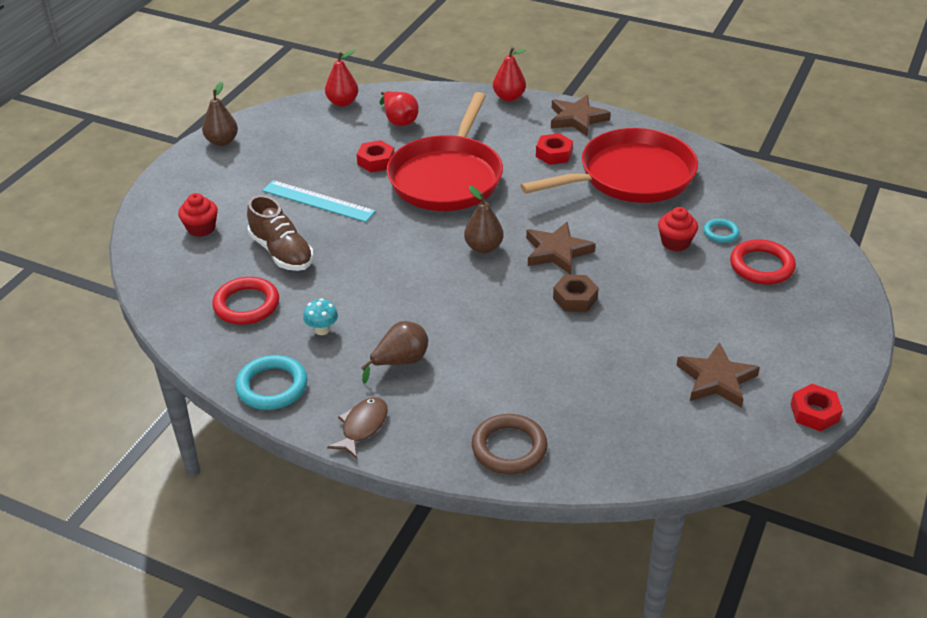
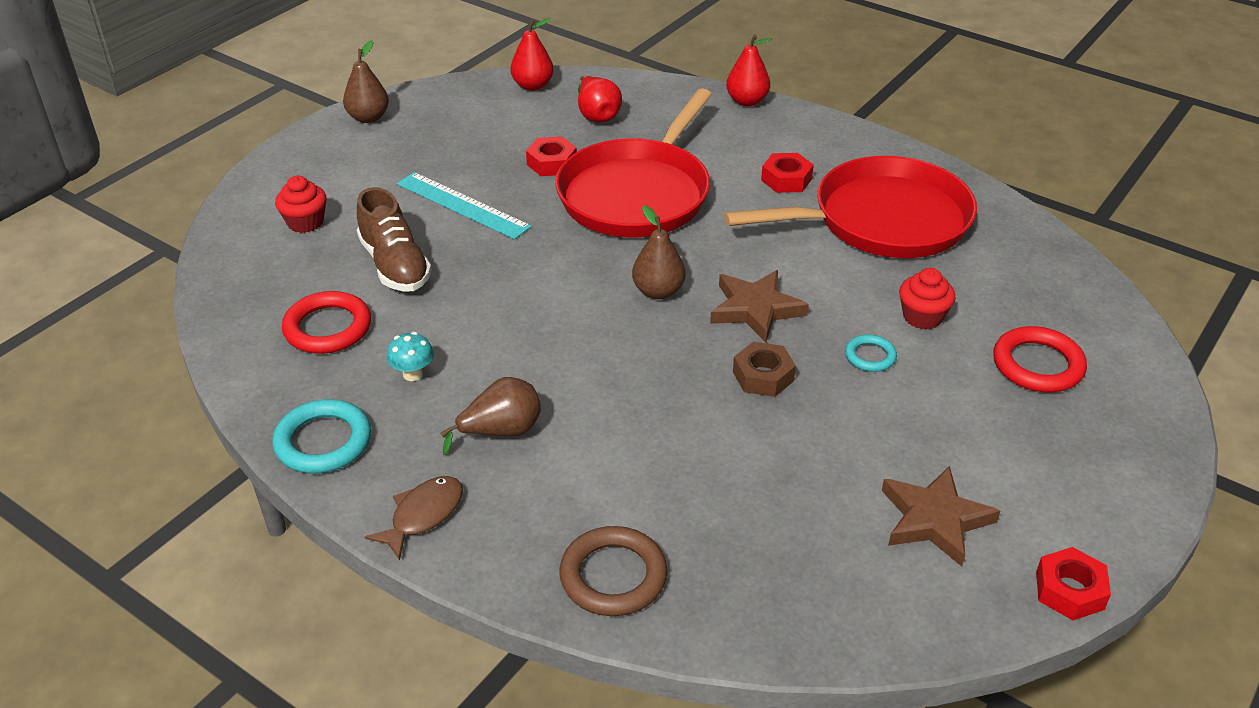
camera: 10 degrees right, 0 degrees up
brown star [551,95,611,136] -> none
turquoise ring [704,219,739,243] -> turquoise ring moved to [845,334,897,372]

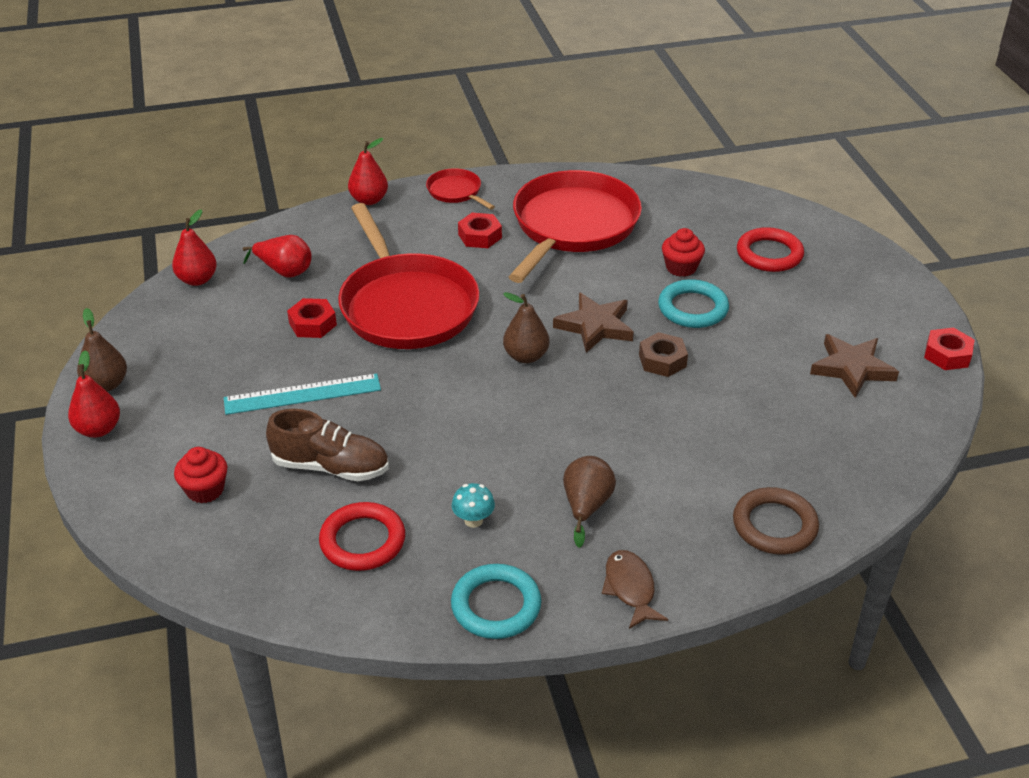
camera: 50 degrees left, 0 degrees up
turquoise ring [845,334,897,372] -> turquoise ring [658,279,729,328], size x1.75
none -> red pear [68,350,120,438]
none -> red pan [426,168,495,210]

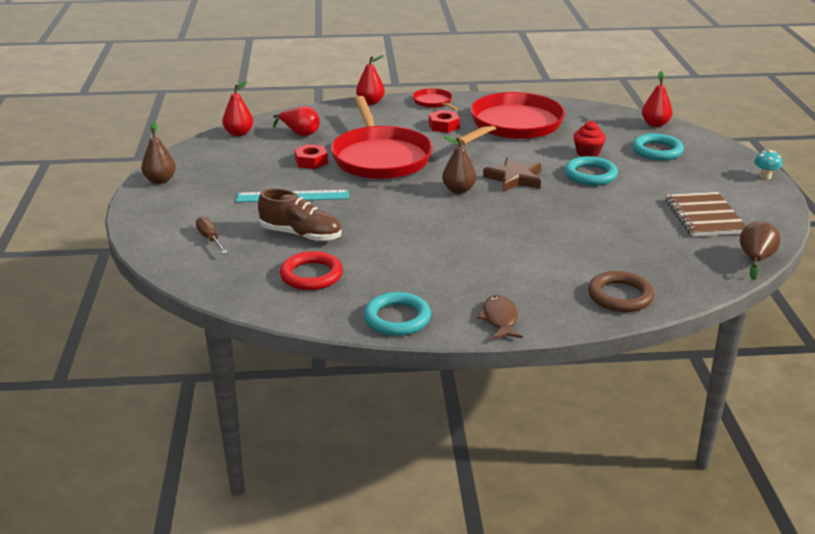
camera: 10 degrees right, 10 degrees down
red pear [68,350,120,438] -> red pear moved to [642,71,673,127]
red cupcake [174,447,228,503] -> brown screwdriver [196,216,228,254]
turquoise mushroom [452,483,495,528] -> turquoise mushroom moved to [754,150,782,179]
brown pear [563,456,616,548] -> brown pear moved to [740,221,781,280]
brown nut [639,332,688,377] -> none
red ring [737,227,804,272] -> turquoise ring [632,133,684,160]
brown star [810,334,899,398] -> brown notebook [666,192,746,236]
red nut [924,328,975,370] -> none

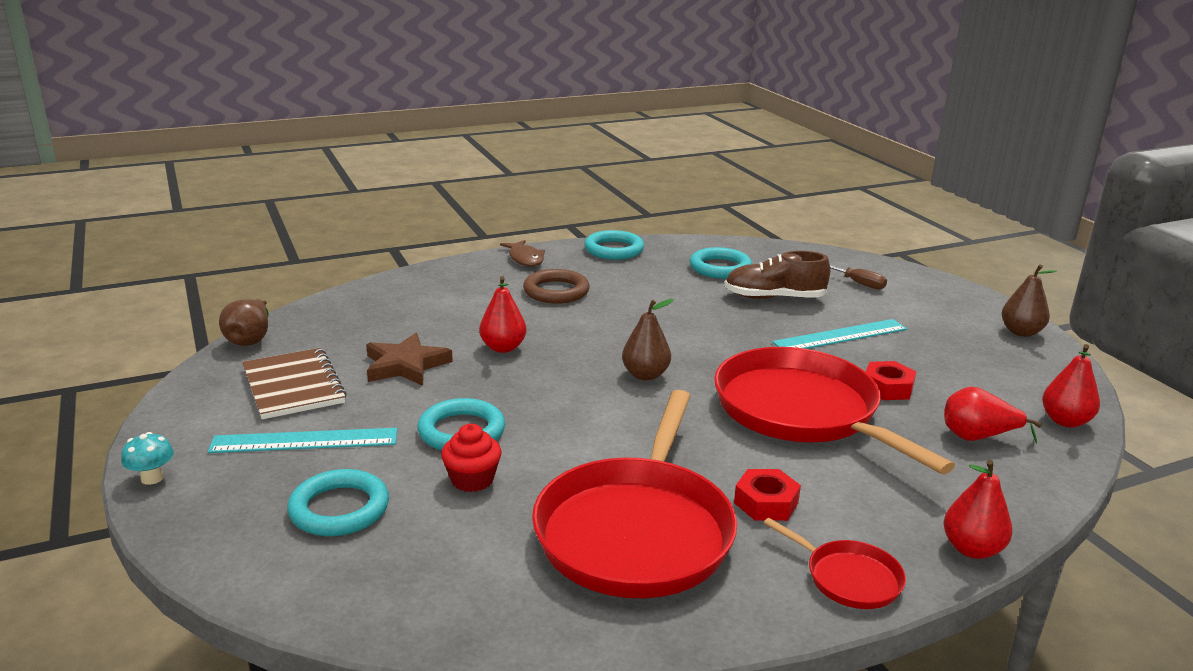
camera: 160 degrees right, 5 degrees down
red ring [280,251,343,290] -> turquoise ring [690,247,752,279]
brown star [483,157,541,192] -> brown star moved to [366,333,453,386]
brown ring [588,271,654,312] -> brown ring moved to [523,269,590,304]
red pear [642,71,673,127] -> red pear moved to [479,276,527,353]
none -> turquoise ruler [208,428,397,453]

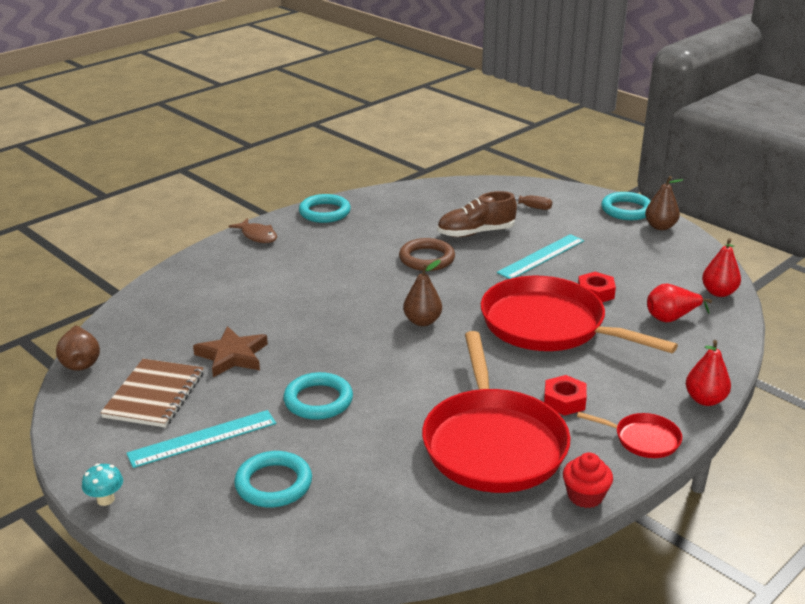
camera: 20 degrees left, 5 degrees up
brown notebook [242,348,347,419] -> brown notebook turned 60 degrees clockwise [100,359,204,428]
red cupcake [441,424,502,492] -> red cupcake moved to [563,452,613,508]
red pear [479,276,527,353] -> none
brown ring [523,269,590,304] -> brown ring moved to [399,238,455,271]
turquoise ring [690,247,752,279] -> turquoise ring moved to [601,192,651,220]

